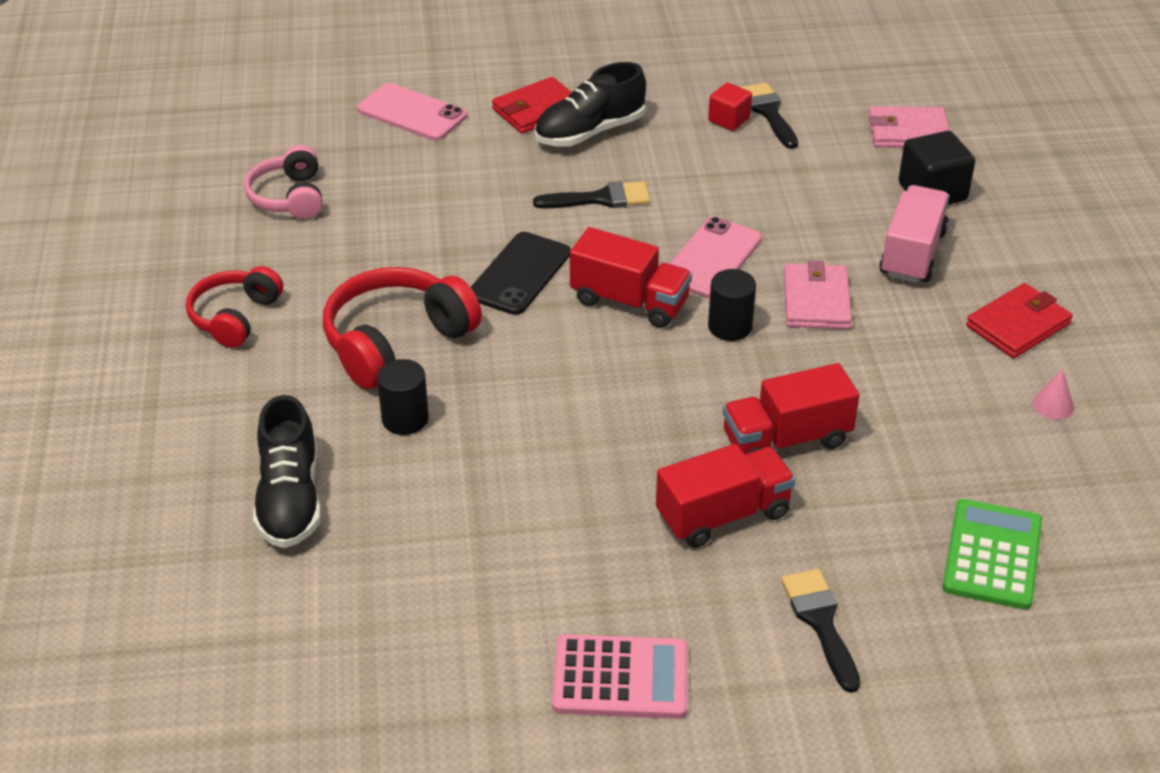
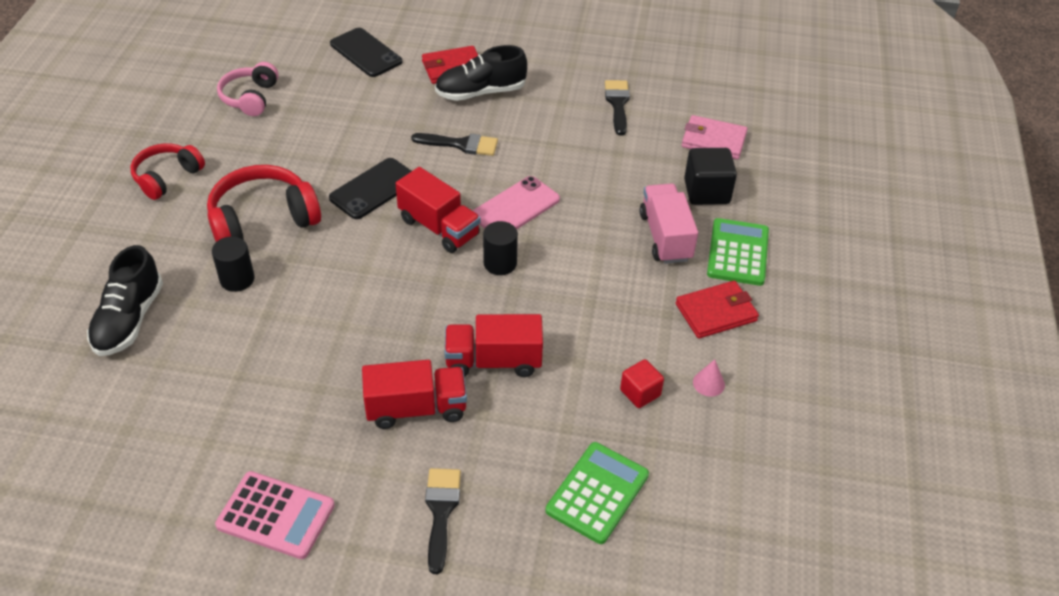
camera: 15 degrees right, 5 degrees up
pink phone [357,83,467,141] -> black phone [330,28,402,77]
red cube [708,83,752,131] -> red cube moved to [620,359,664,408]
pink wallet [784,261,852,329] -> none
pink truck [879,185,949,283] -> pink truck turned 45 degrees counterclockwise [639,183,698,264]
none -> green calculator [707,218,769,286]

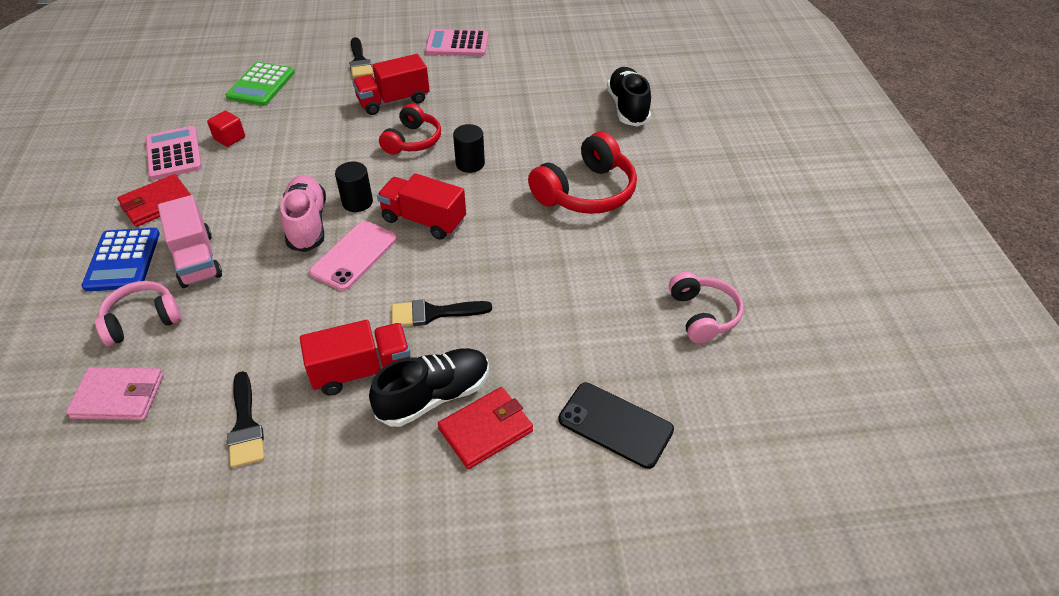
camera: 165 degrees right, 0 degrees up
red headphones [130,143,205,200] -> red headphones moved to [379,104,441,155]
black cylinder [212,237,254,292] -> black cylinder moved to [453,124,485,173]
black phone [329,158,411,219] -> none
red truck [445,314,543,377] -> red truck moved to [300,320,411,396]
black cube [684,148,737,205] -> pink headphones [95,281,182,346]
pink cone [693,359,725,397] -> pink calculator [145,126,202,180]
green calculator [707,218,769,286] -> blue calculator [82,228,160,292]
none -> pink shoe [280,175,326,252]

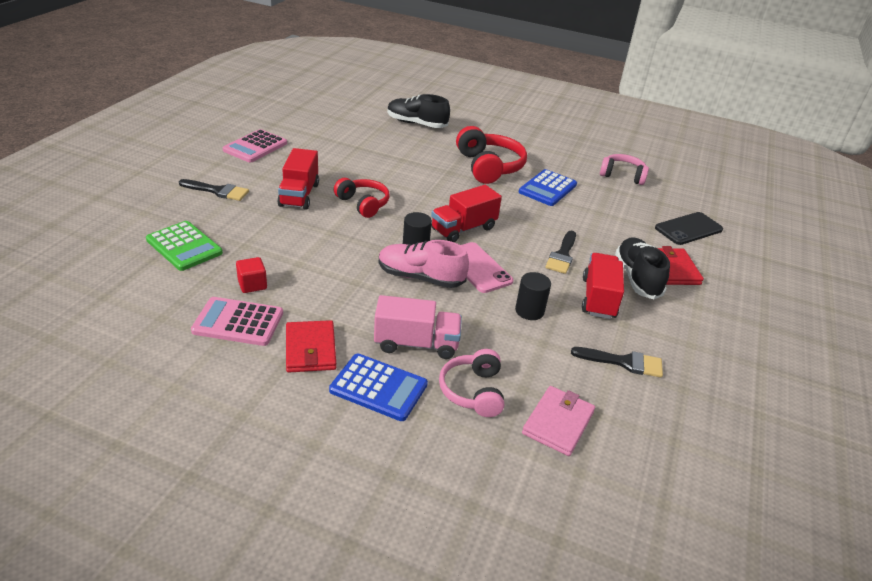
camera: 65 degrees left, 10 degrees down
black cylinder [453,124,485,173] -> black cylinder moved to [515,272,551,320]
none -> blue calculator [519,169,577,206]

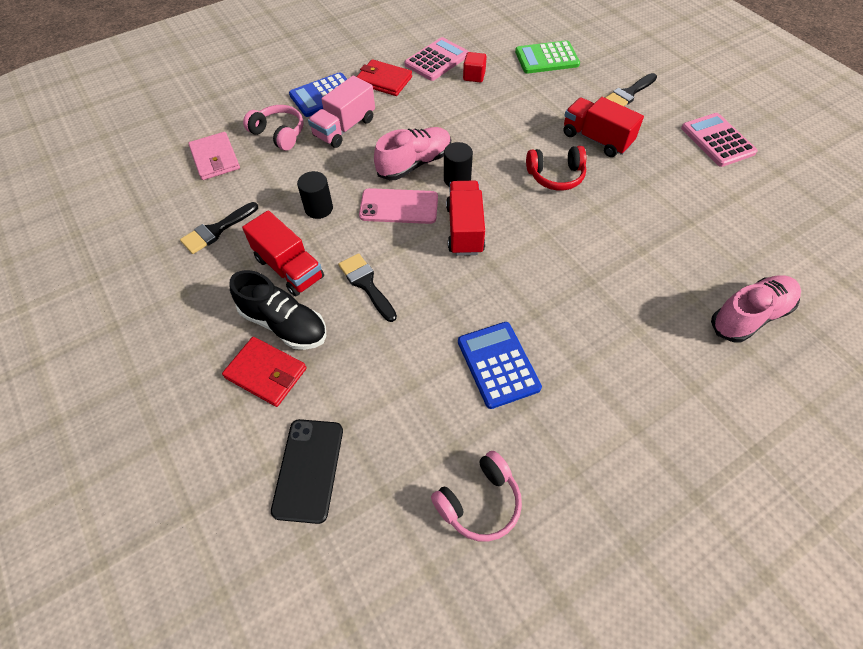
camera: 130 degrees right, 20 degrees up
black shoe [387,94,450,128] -> pink shoe [711,275,801,343]
red headphones [456,126,527,184] -> none

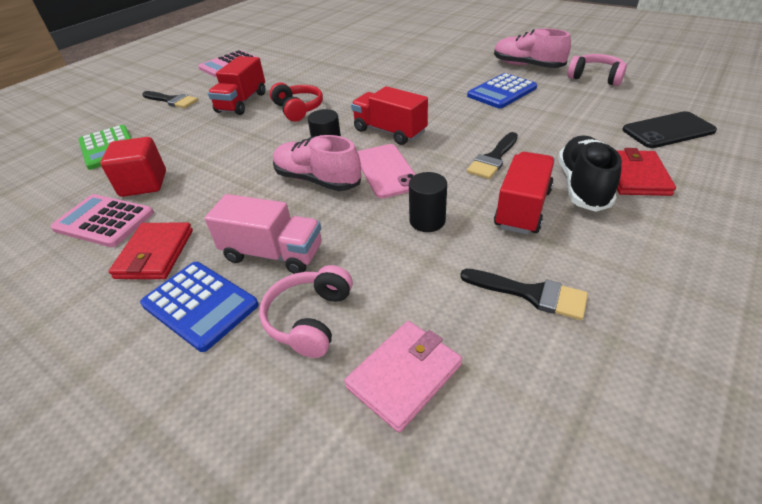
camera: 110 degrees left, 15 degrees down
red truck [446,180,485,256] -> red truck turned 60 degrees clockwise [351,86,428,145]
red cube [463,52,487,83] -> red cube [101,137,166,197], size x1.60
pink shoe [711,275,801,343] -> pink shoe moved to [494,28,571,68]

